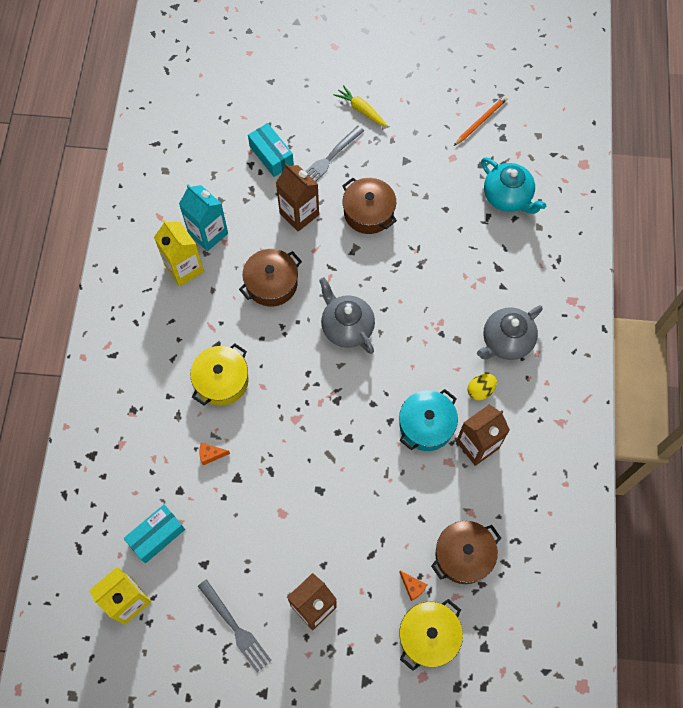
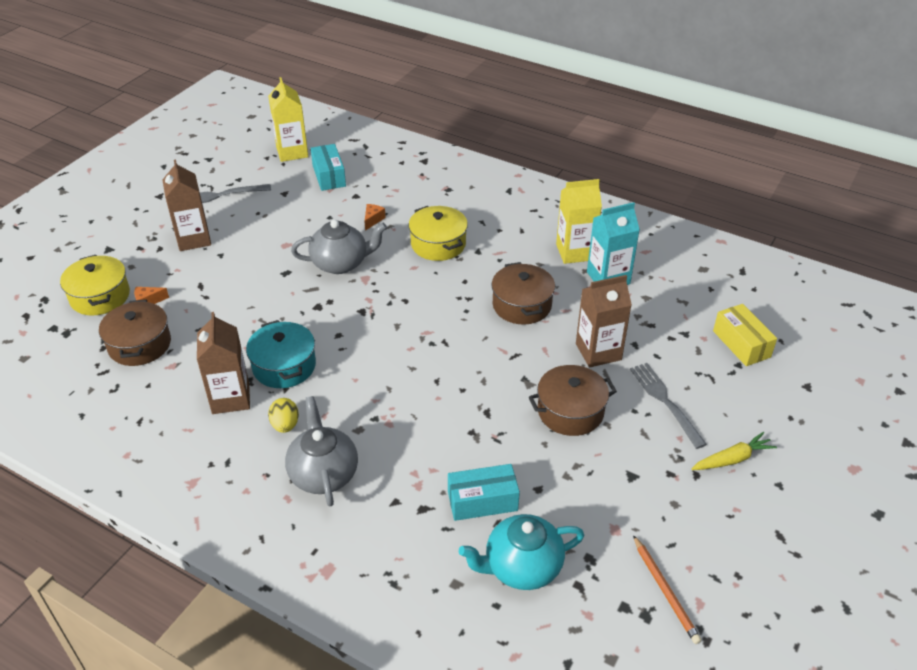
camera: 115 degrees right, 25 degrees down
turquoise box [248,123,294,177] -> turquoise box moved to [448,464,520,521]
grey teapot [319,277,375,354] -> grey teapot moved to [291,220,387,274]
none -> yellow box [713,304,777,366]

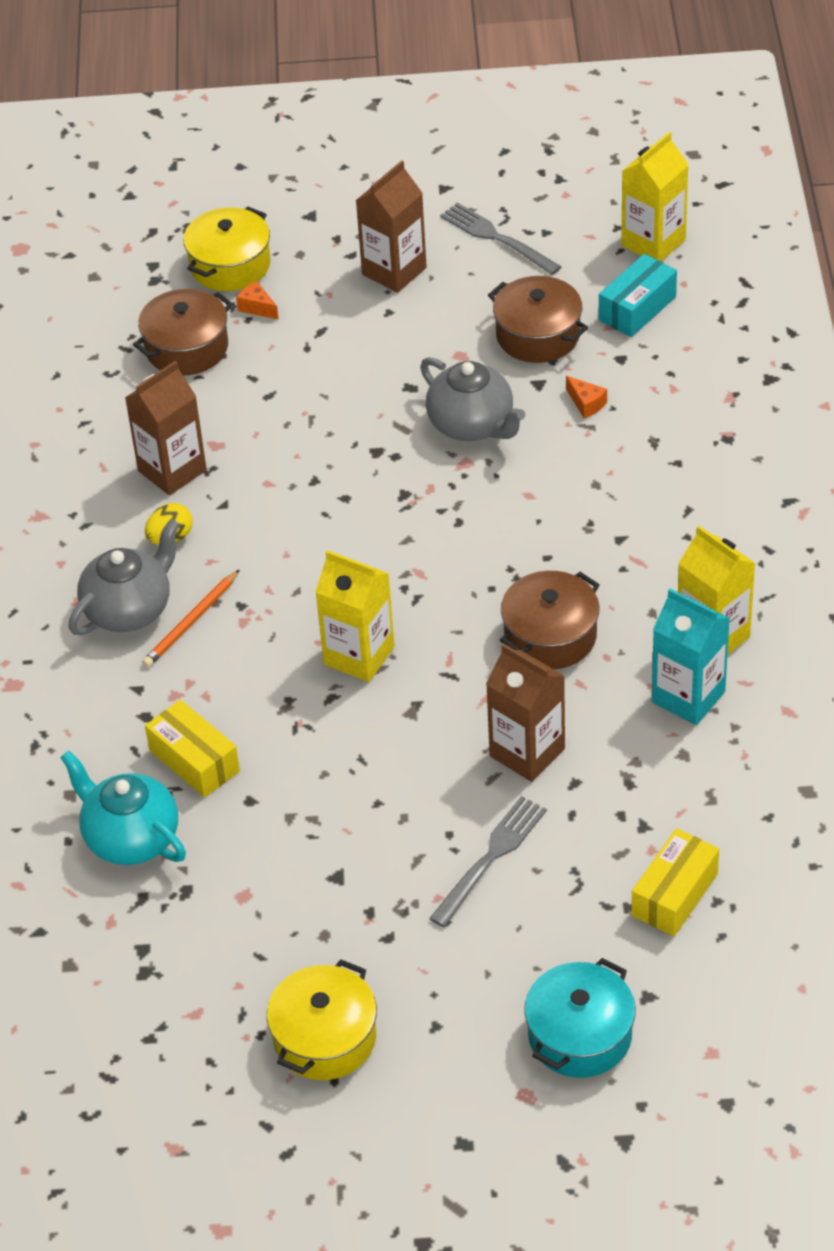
camera: 60 degrees right, 5 degrees up
turquoise pot [246,320,316,388] -> turquoise pot moved to [524,958,636,1078]
orange cheese [364,204,386,231] -> orange cheese turned 60 degrees clockwise [566,376,607,418]
yellow pot [409,206,468,261] -> yellow pot moved to [267,959,377,1080]
turquoise box [448,464,520,521] -> yellow box [145,700,240,798]
brown pot [529,365,617,436] -> brown pot moved to [488,276,588,363]
orange pencil [633,535,702,644] -> orange pencil moved to [142,569,240,667]
yellow carrot [692,432,777,470] -> none
none -> yellow carton [315,550,394,682]

